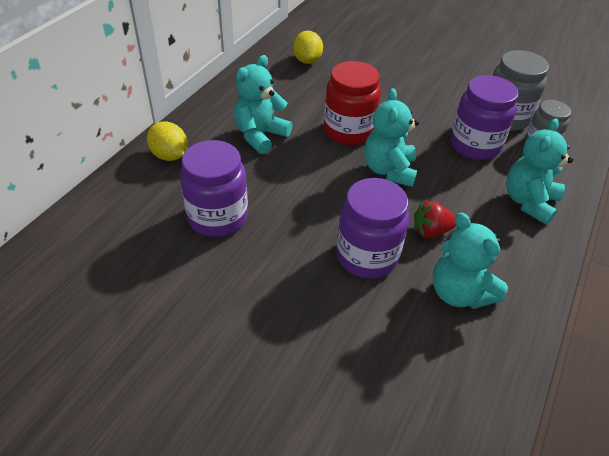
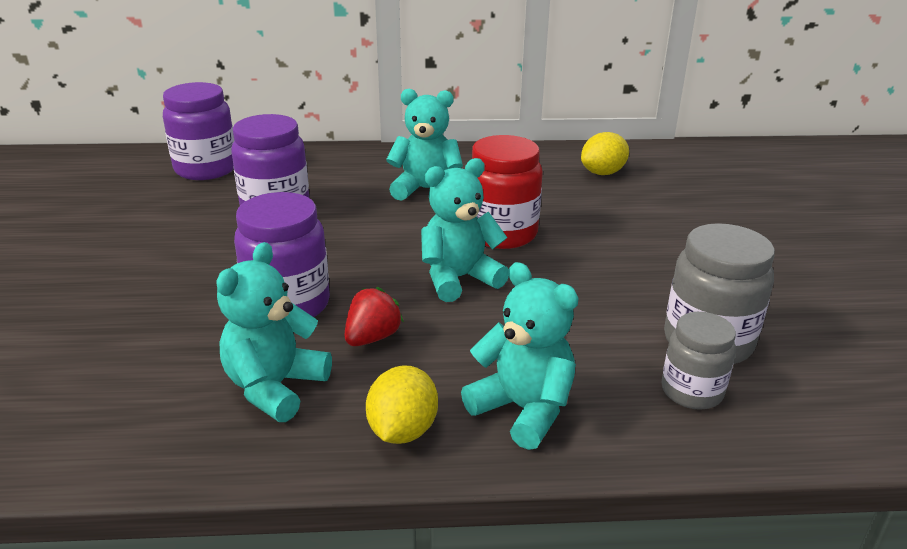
camera: 60 degrees right, 15 degrees down
yellow lemon [147,122,188,161] -> yellow lemon moved to [366,366,438,444]
red strawberry [414,201,456,238] -> red strawberry turned 75 degrees clockwise [345,287,404,346]
purple jar [450,75,519,160] -> purple jar moved to [163,82,235,180]
turquoise teddy bear [506,118,573,225] -> turquoise teddy bear turned 45 degrees clockwise [461,262,578,450]

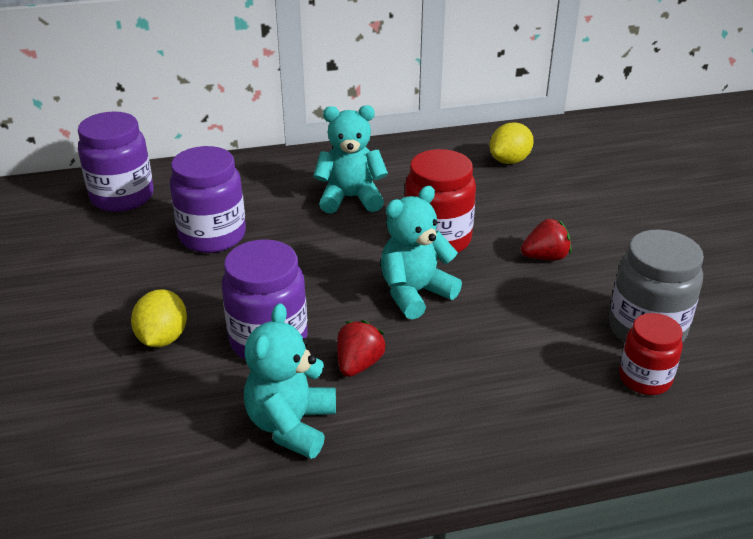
camera: 10 degrees left, 5 degrees up
yellow lemon [366,366,438,444] -> yellow lemon moved to [131,289,187,347]
turquoise teddy bear [461,262,578,450] -> none
grey jar [661,312,736,410] -> red jar [619,313,683,395]
none -> red strawberry [521,218,571,260]

